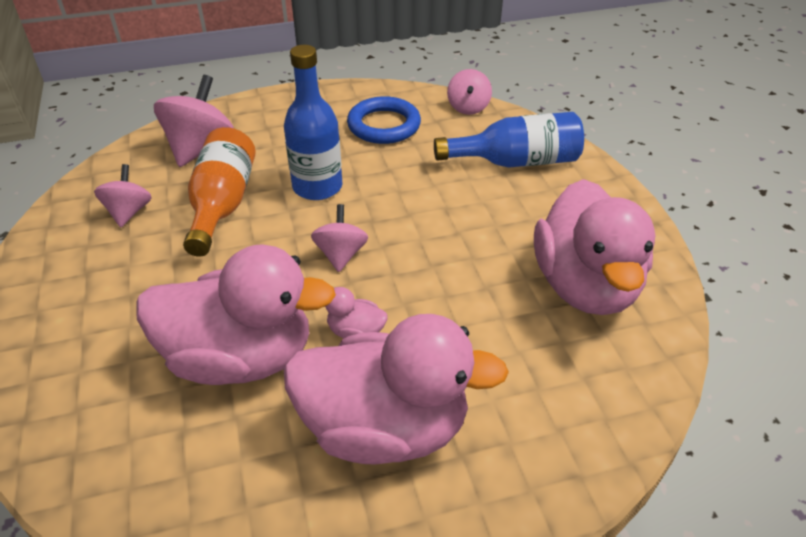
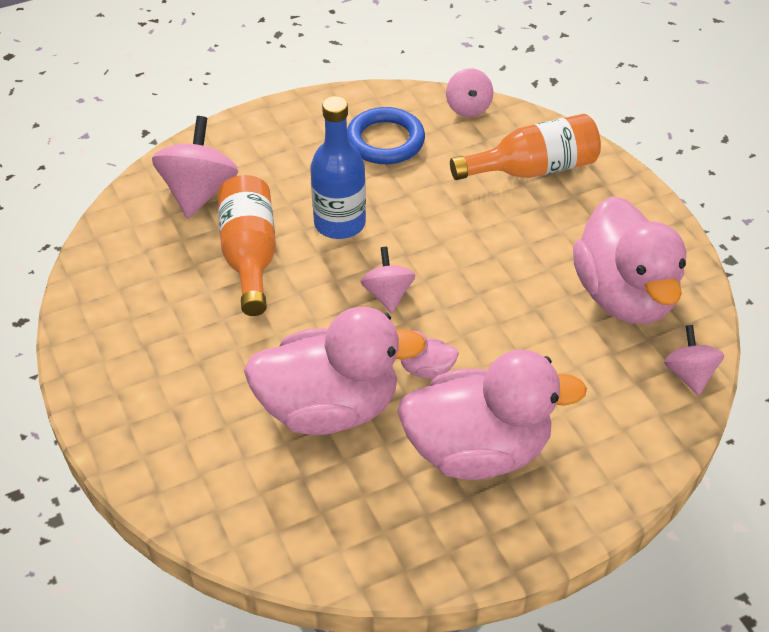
camera: 10 degrees left, 5 degrees up
pink spinning top [94,164,152,227] -> pink spinning top moved to [664,325,724,395]
blue bottle [434,112,584,168] -> orange bottle [450,114,601,180]

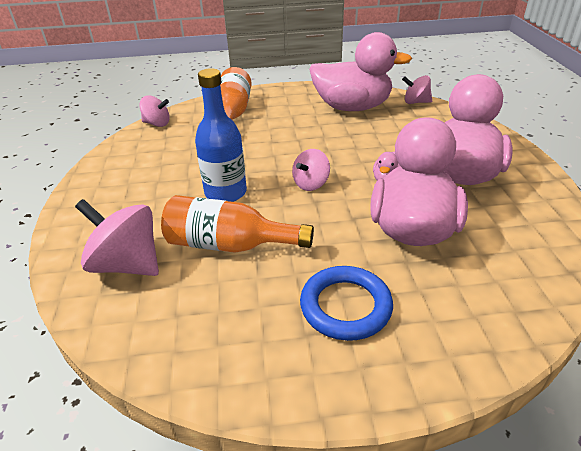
camera: 70 degrees left, 10 degrees down
blue ring [347,107,425,164] -> blue ring moved to [300,266,393,341]
pink spinning top [360,247,415,313] -> pink spinning top turned 60 degrees counterclockwise [292,149,330,191]

